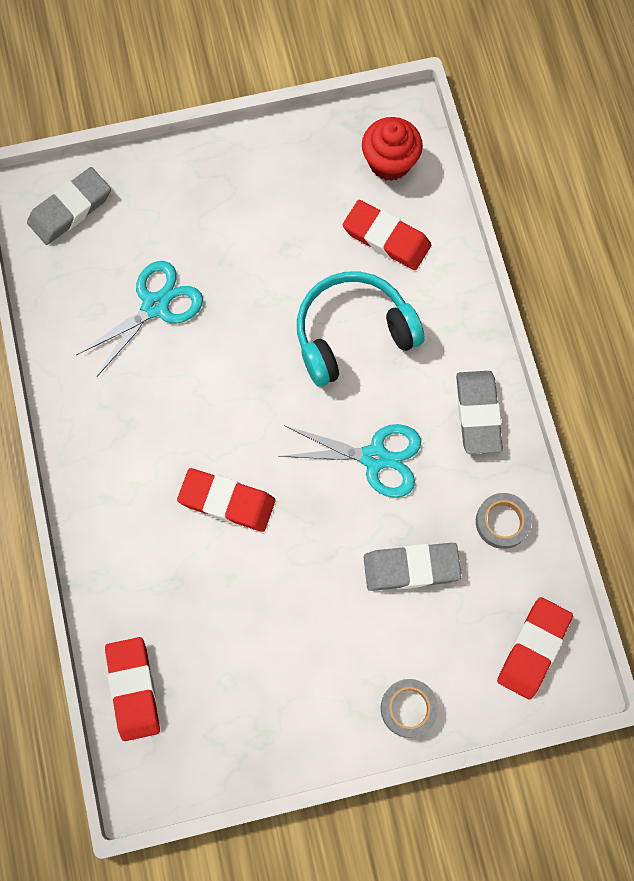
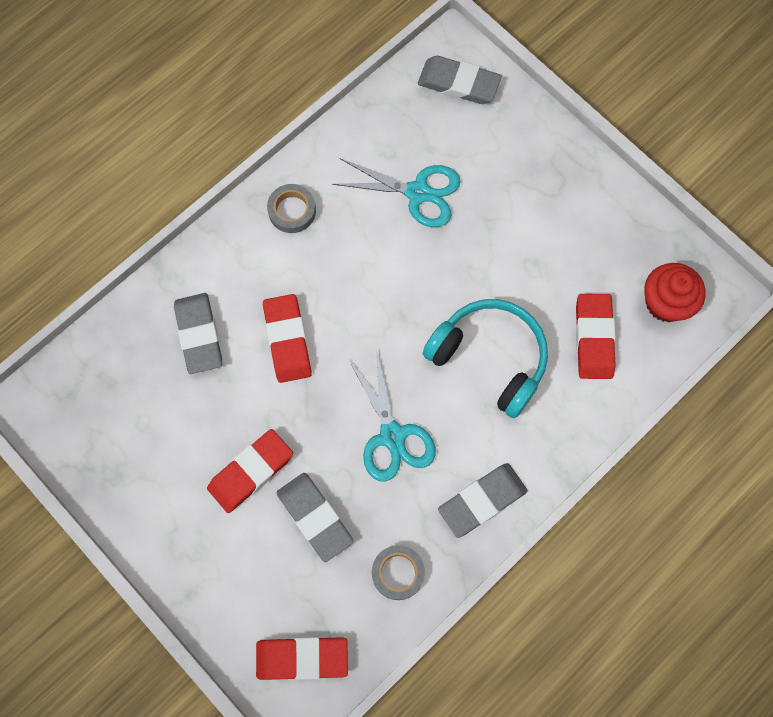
camera: 60 degrees right, 0 degrees up
red eraser [105,637,160,741] -> red eraser moved to [207,429,293,513]
grey tape [381,679,438,738] -> grey tape moved to [267,184,316,233]
none -> grey eraser [174,293,222,374]

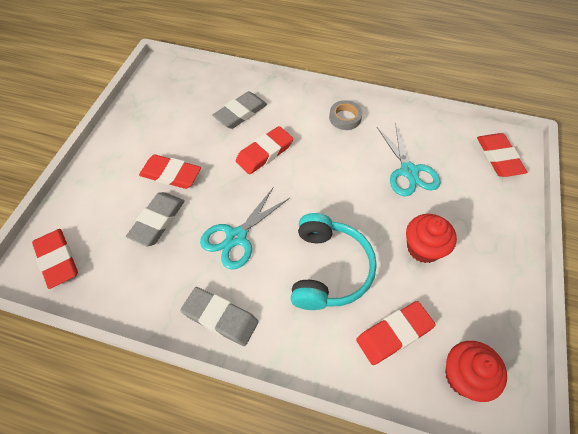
camera: 60 degrees right, 15 degrees down
grey tape [372,545,425,600] -> none
grey eraser [418,56,502,104] -> red eraser [477,133,527,177]
none -> red cupcake [406,214,457,263]

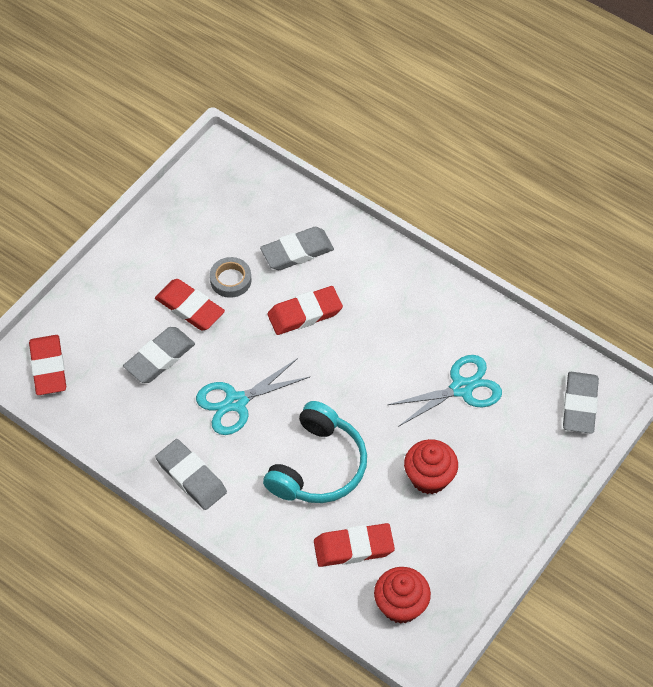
camera: 20 degrees right, 0 degrees up
grey tape [329,100,363,130] -> grey tape moved to [210,257,251,298]
turquoise scissors [377,122,441,196] -> turquoise scissors turned 120 degrees counterclockwise [388,355,502,427]
red eraser [477,133,527,177] -> grey eraser [563,372,599,434]

